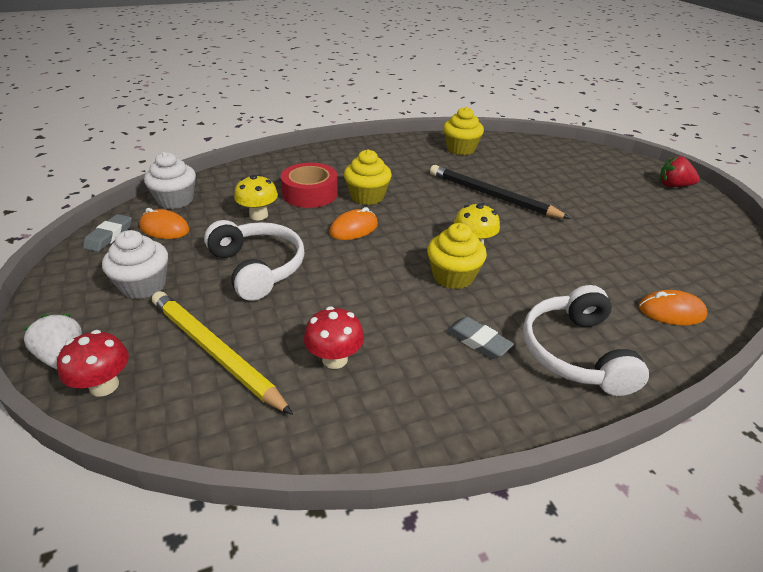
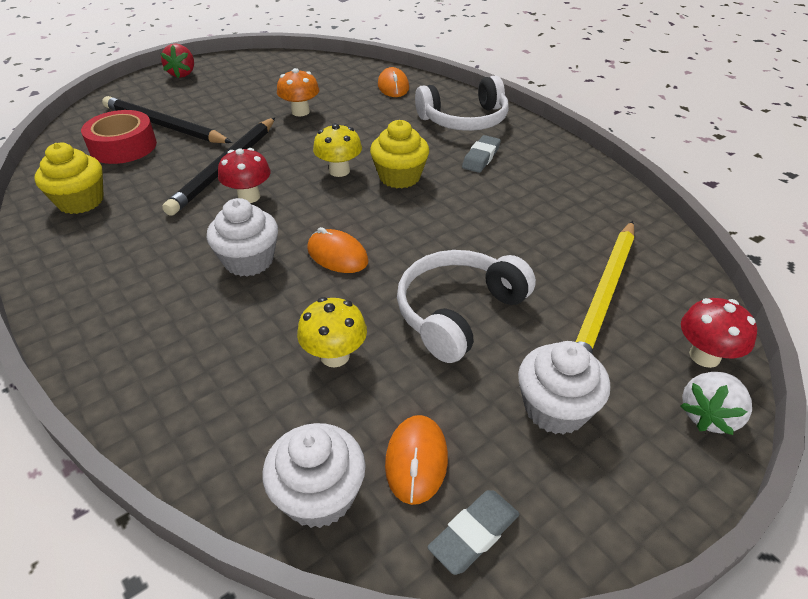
camera: 105 degrees left, 5 degrees up
grey eraser [83,214,132,252] -> grey eraser turned 45 degrees counterclockwise [427,490,520,575]
red tape [281,163,338,208] -> red tape moved to [81,110,157,164]
red mushroom [304,306,364,369] -> red mushroom moved to [218,148,271,203]
yellow cupcake [344,149,392,205] -> white cupcake [207,198,278,277]
none -> black pencil [102,96,232,143]
none -> orange mushroom [277,68,319,116]

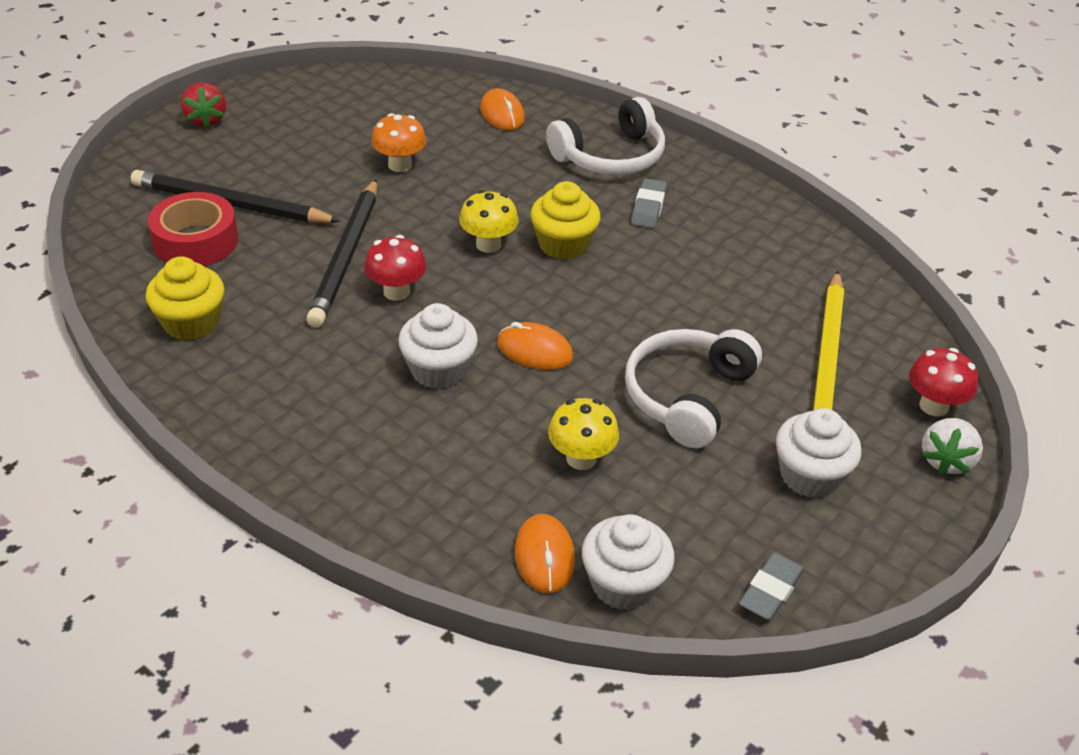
camera: 15 degrees left, 0 degrees up
orange mouse [385,415,448,505] -> orange mouse moved to [515,514,575,593]

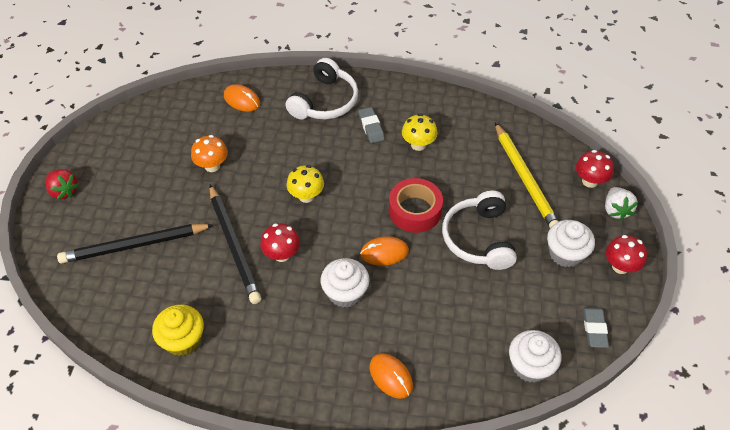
camera: 30 degrees left, 10 degrees up
red tape [148,192,238,266] -> red tape moved to [389,178,443,233]
orange mouse [515,514,575,593] -> orange mouse moved to [370,353,413,399]
yellow cupcake [530,181,600,260] -> none
yellow mushroom [548,398,619,470] -> yellow mushroom moved to [402,114,437,151]
none -> red mushroom [606,235,647,274]

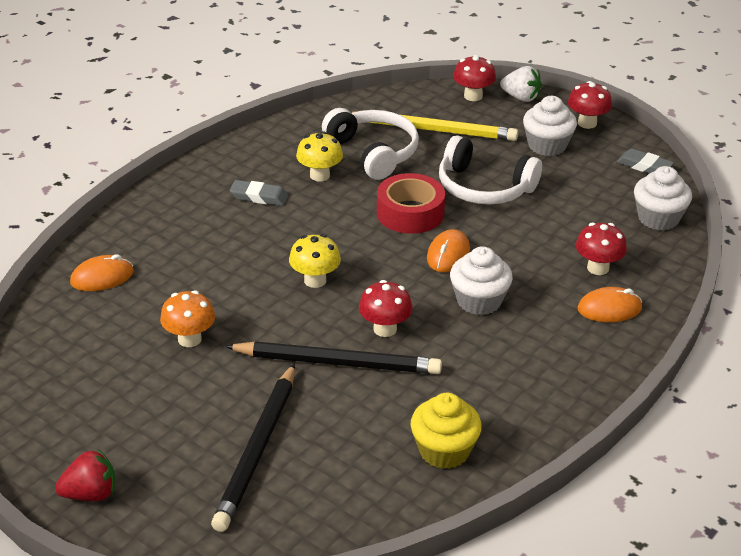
camera: 60 degrees left, 15 degrees down
white headphones [285,58,358,119] -> white headphones moved to [322,108,419,180]
none -> red mushroom [576,222,627,275]

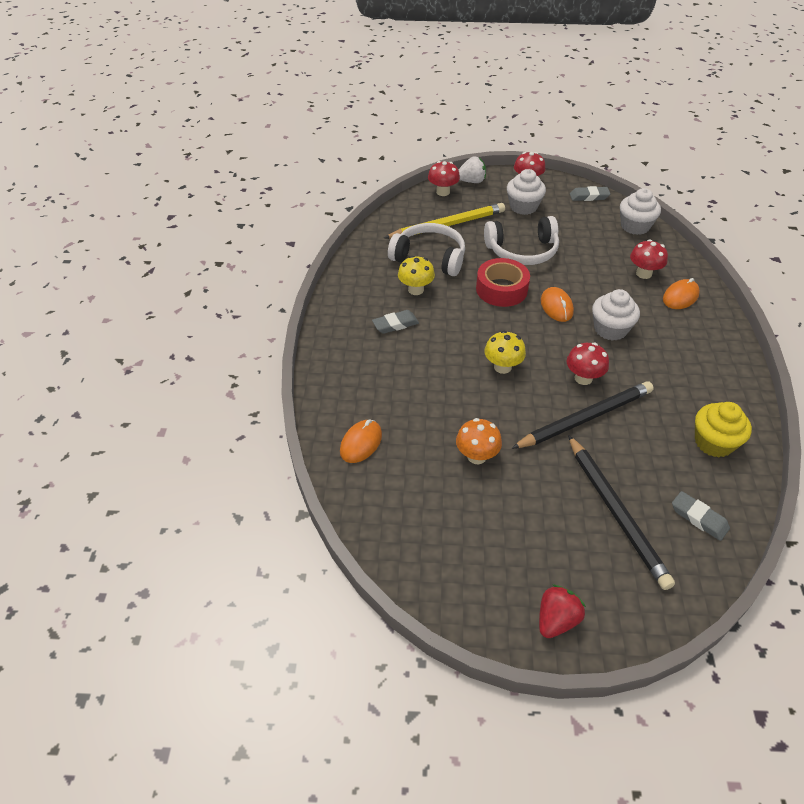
camera: 35 degrees left, 10 degrees up
none -> grey eraser [672,491,730,541]

